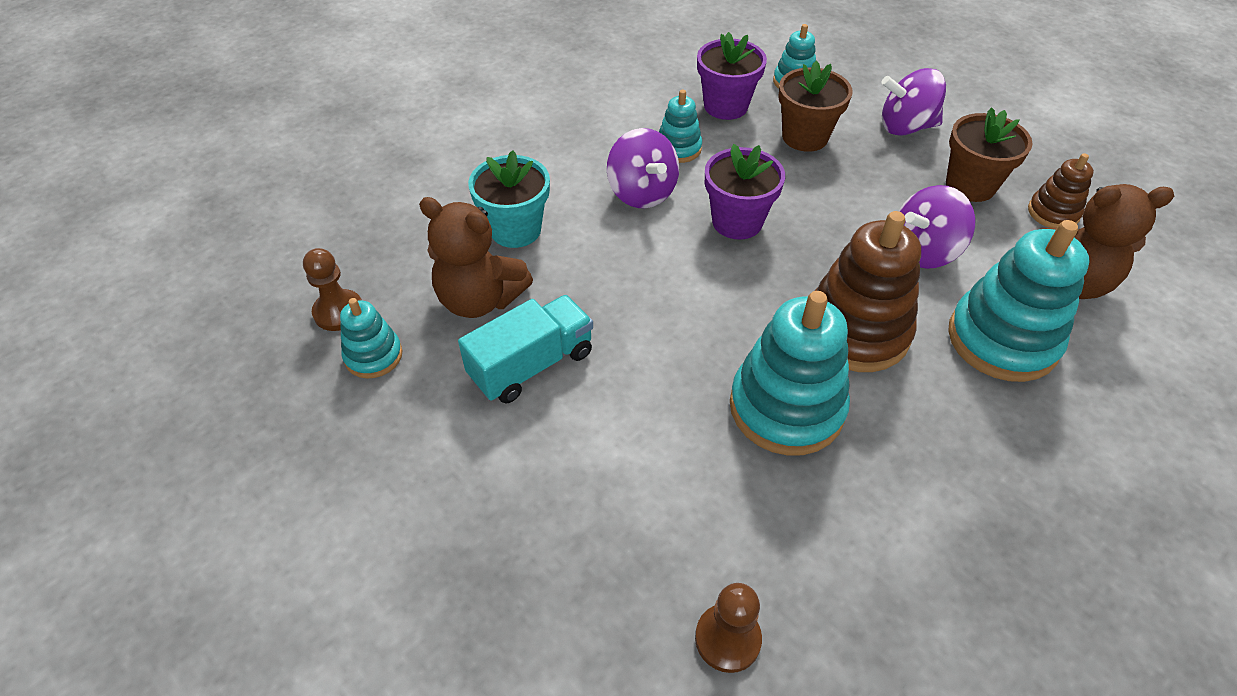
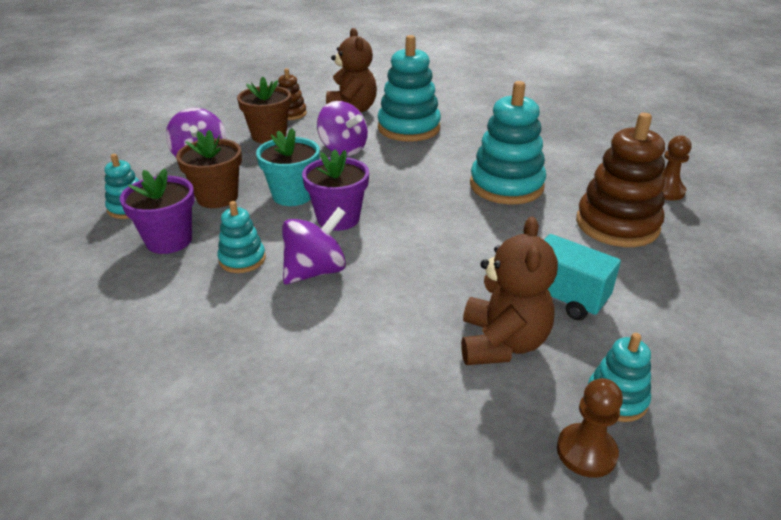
camera: 105 degrees left, 15 degrees down
turquoise flower pot [468,150,550,248] -> turquoise flower pot moved to [256,128,320,206]
brown stacking toy [815,211,921,372] -> brown stacking toy moved to [576,113,665,247]

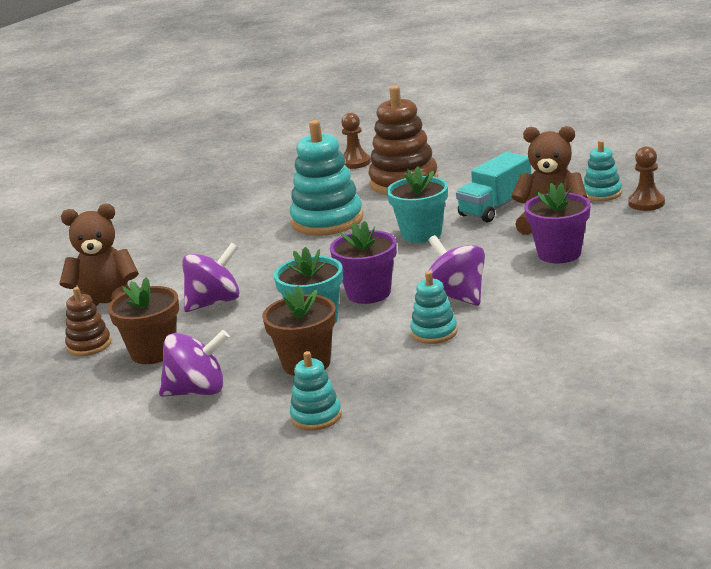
camera: 80 degrees left, 10 degrees down
purple flower pot [120,168,195,254] -> purple flower pot moved to [524,183,591,263]
turquoise stacking toy [378,35,441,142] -> none
none -> turquoise flower pot [387,166,448,243]

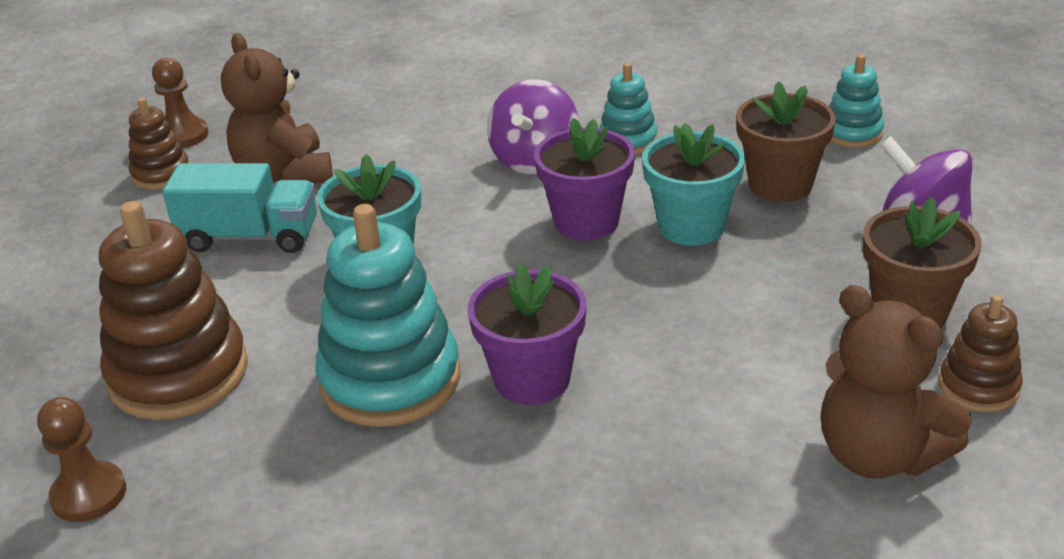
camera: 130 degrees left, 10 degrees up
purple spinning top [182,243,240,312] -> none
purple flower pot [524,183,591,263] -> purple flower pot moved to [467,262,586,405]
turquoise stacking toy [583,140,622,201] -> brown stacking toy [129,98,189,189]

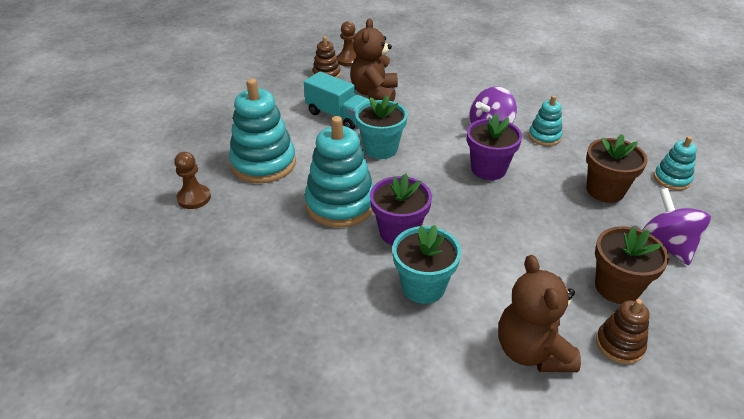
camera: 30 degrees right, 5 degrees up
brown stacking toy [99,201,248,420] -> turquoise stacking toy [229,78,296,183]
turquoise flower pot [642,123,745,246] -> turquoise flower pot moved to [393,225,461,304]

